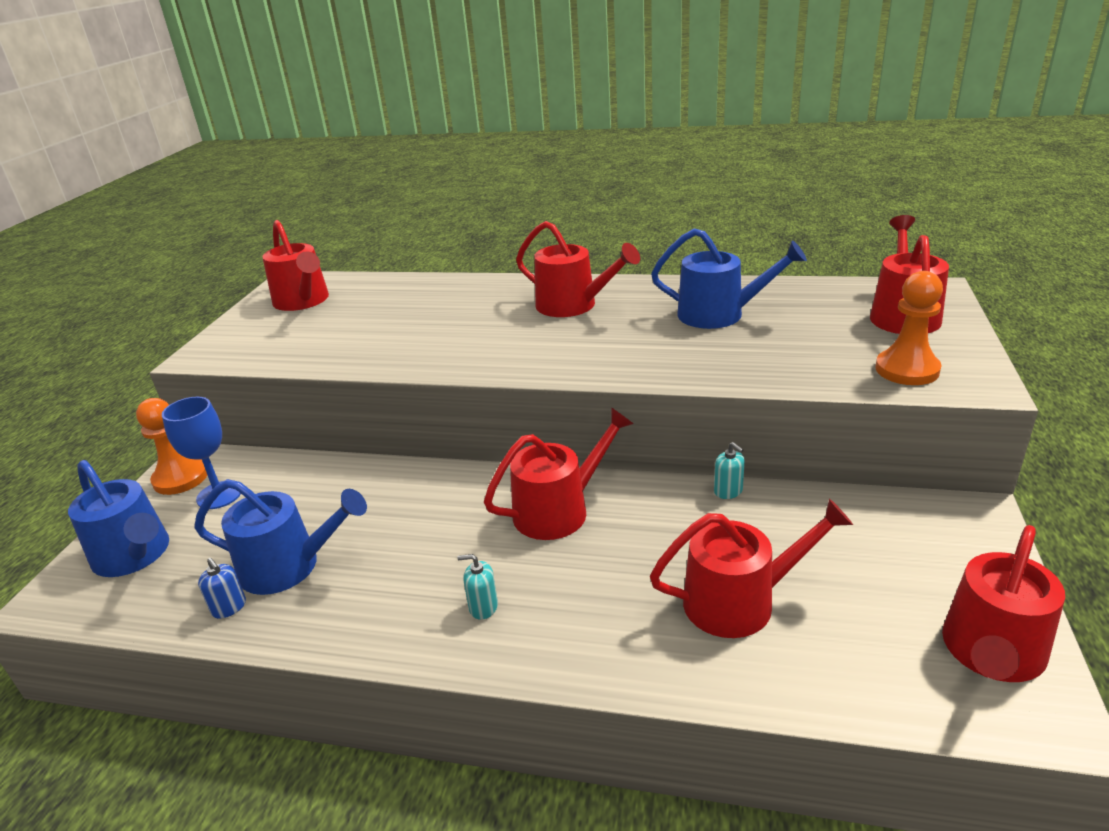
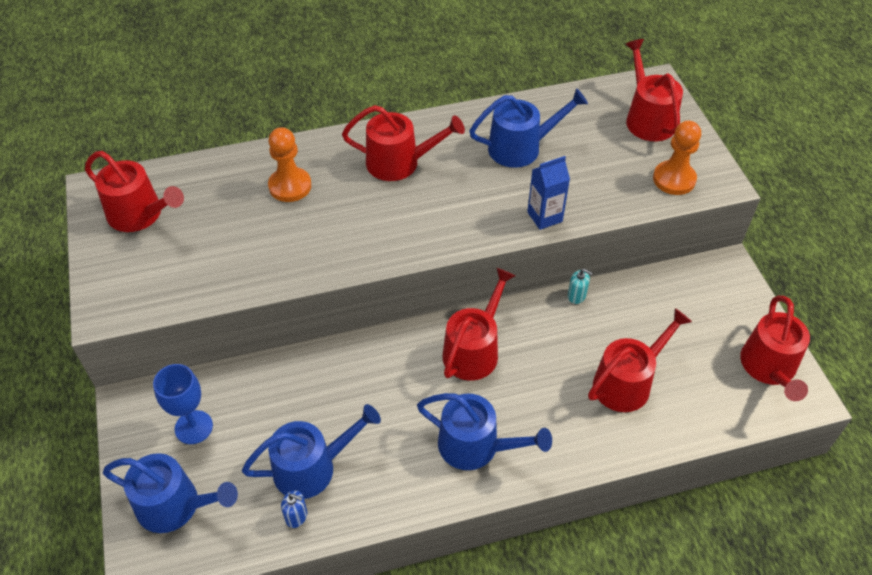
camera: 30 degrees left, 20 degrees up
orange pawn [136,398,207,495] -> orange pawn moved to [268,127,311,202]
turquoise soap dispenser [457,554,498,620] -> blue watering can [417,393,552,470]
none -> blue carton [527,156,570,230]

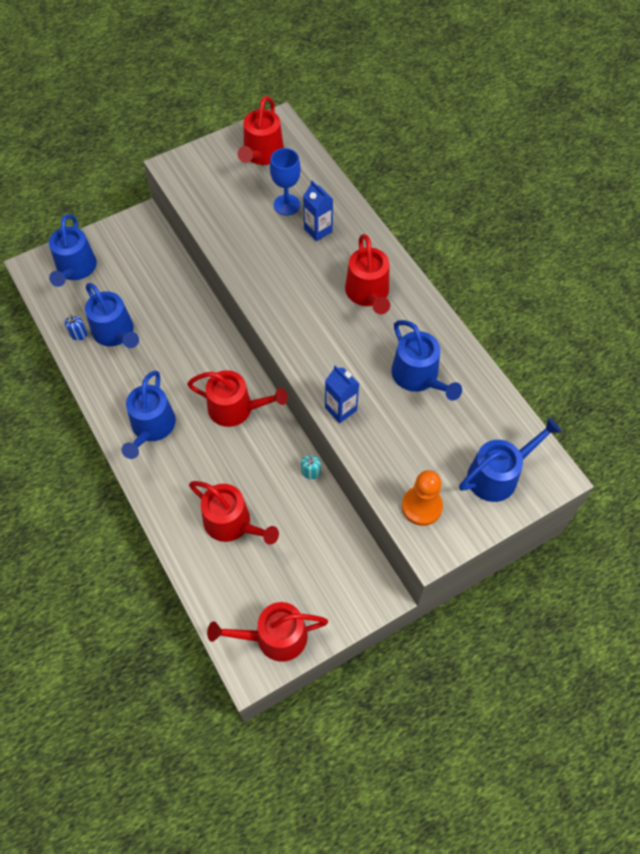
camera: 75 degrees right, 10 degrees up
blue goblet [153,364,213,444] -> blue goblet moved to [270,148,301,216]
orange pawn [268,127,311,202] -> blue carton [303,180,333,241]
red watering can [626,39,683,141] -> blue watering can [459,418,562,502]

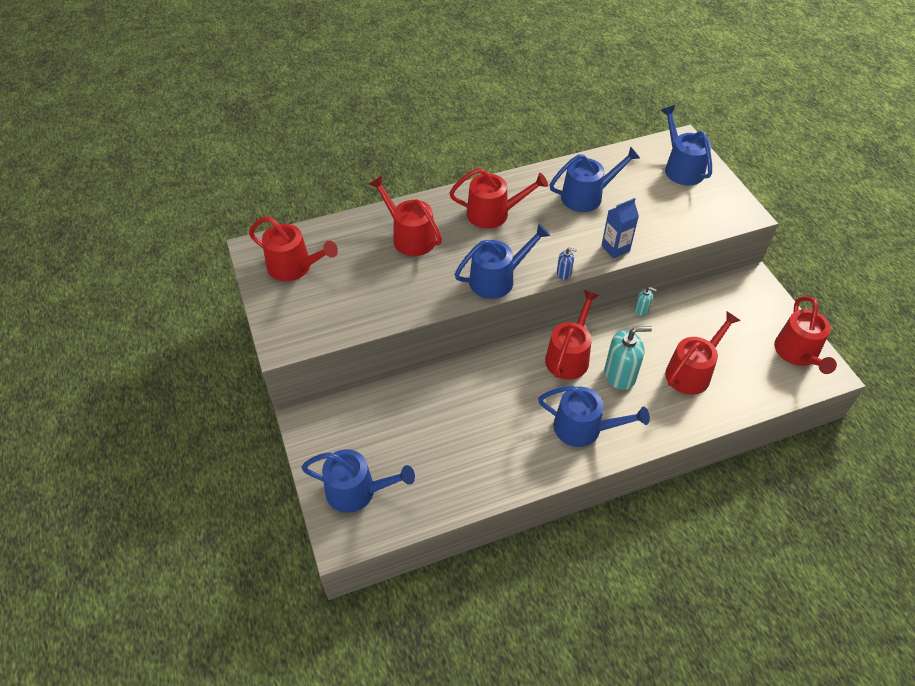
camera: 80 degrees left, 10 degrees down
blue soap dispenser [65,315,88,340] -> blue soap dispenser moved to [557,247,577,280]
blue watering can [85,283,139,348] -> blue watering can moved to [454,224,550,299]
blue goblet [270,148,301,216] -> none
blue carton [303,180,333,241] -> red watering can [369,176,442,256]
orange pawn [402,470,443,526] -> none
none -> turquoise soap dispenser [604,326,652,390]

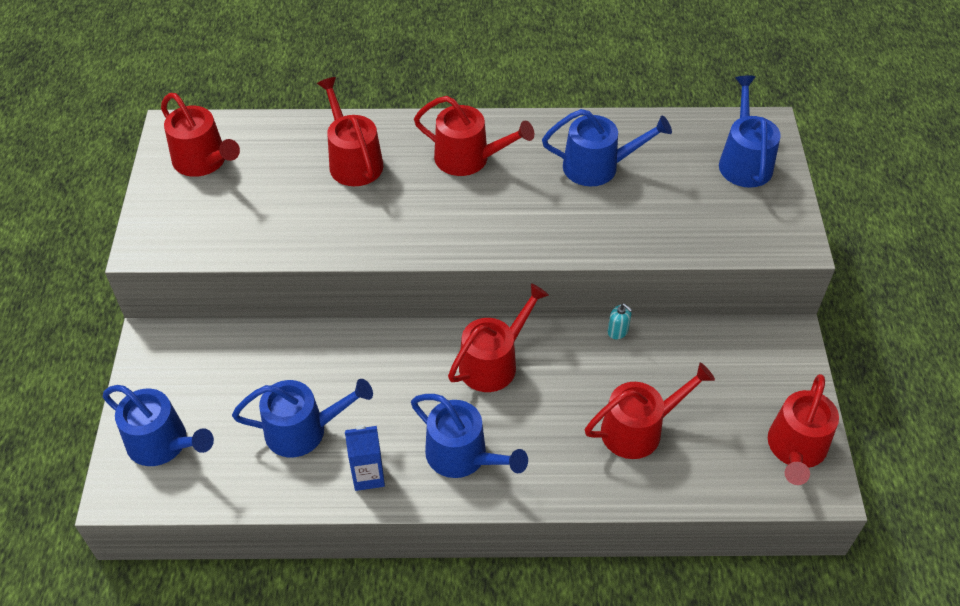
camera: 20 degrees right, 0 degrees up
blue watering can [454,224,550,299] -> blue watering can moved to [232,379,373,457]
blue soap dispenser [557,247,577,280] -> none
blue carton [601,198,639,258] -> blue carton moved to [345,425,385,491]
turquoise soap dispenser [604,326,652,390] -> none

